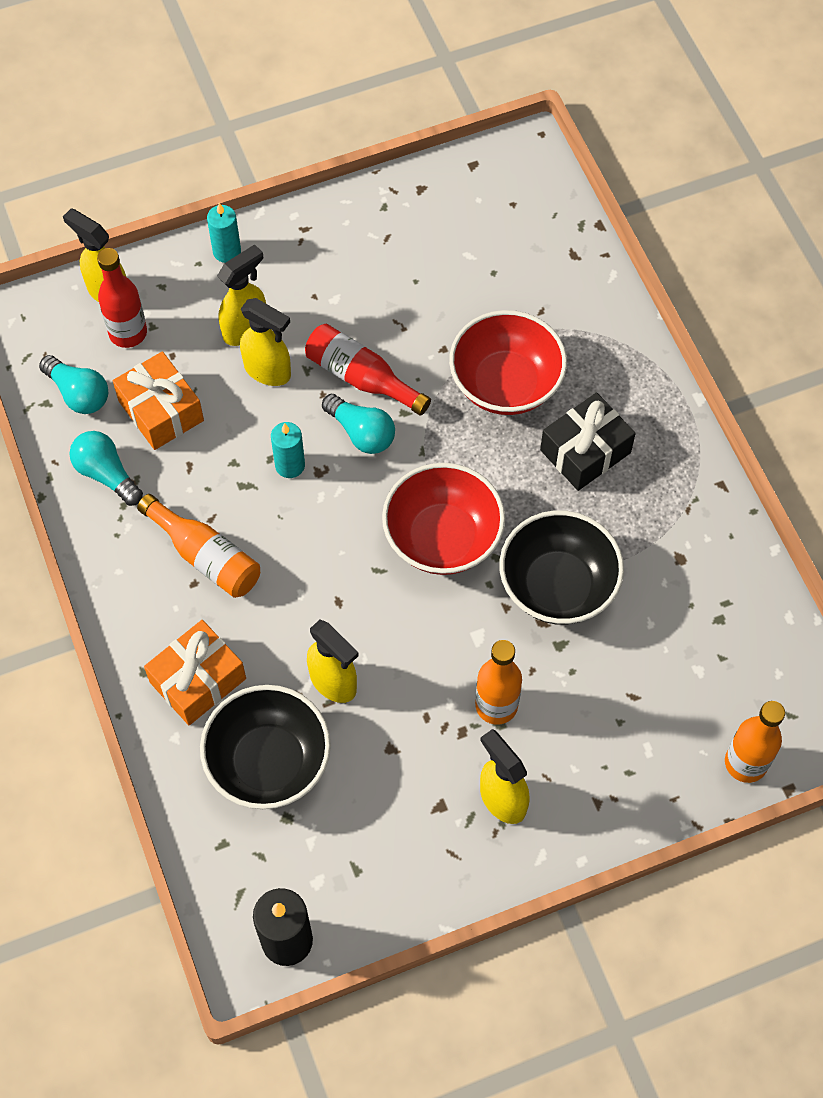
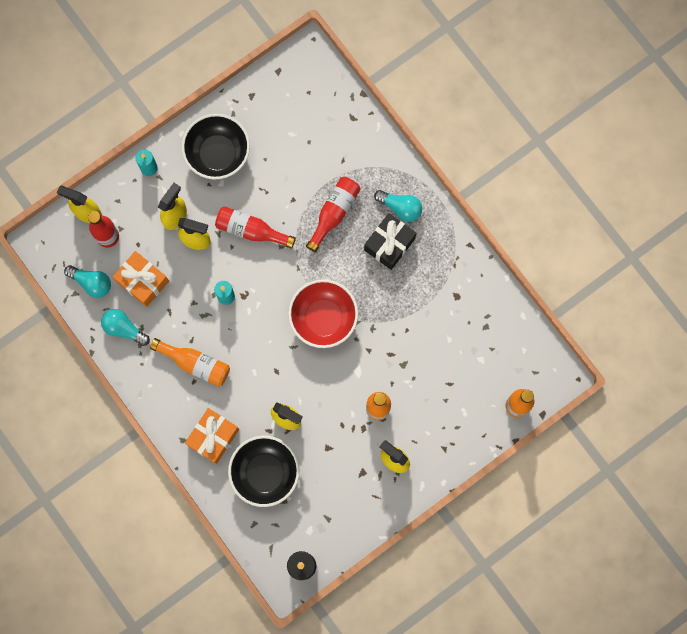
camera: 15 degrees left, 15 degrees up
turquoise light bulb [322,394,395,454] -> turquoise light bulb moved to [374,190,422,222]
red bowl [449,310,567,415] -> red bottle [306,177,360,252]
black bowl [499,510,624,625] -> black bowl moved to [182,114,250,180]

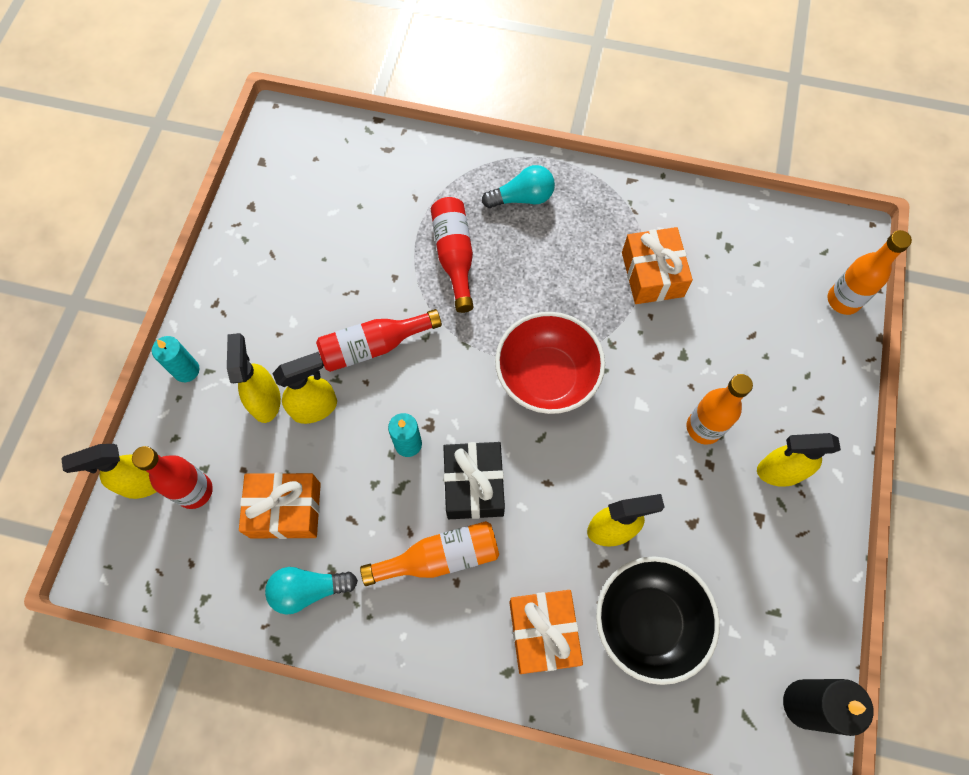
camera: 40 degrees left, 10 degrees down
turquoise light bulb [64,265,111,298] -> none
black bowl [182,114,250,180] -> none
black gift [364,213,416,270] -> black gift moved to [443,442,505,519]
none -> orange gift [622,227,693,304]

